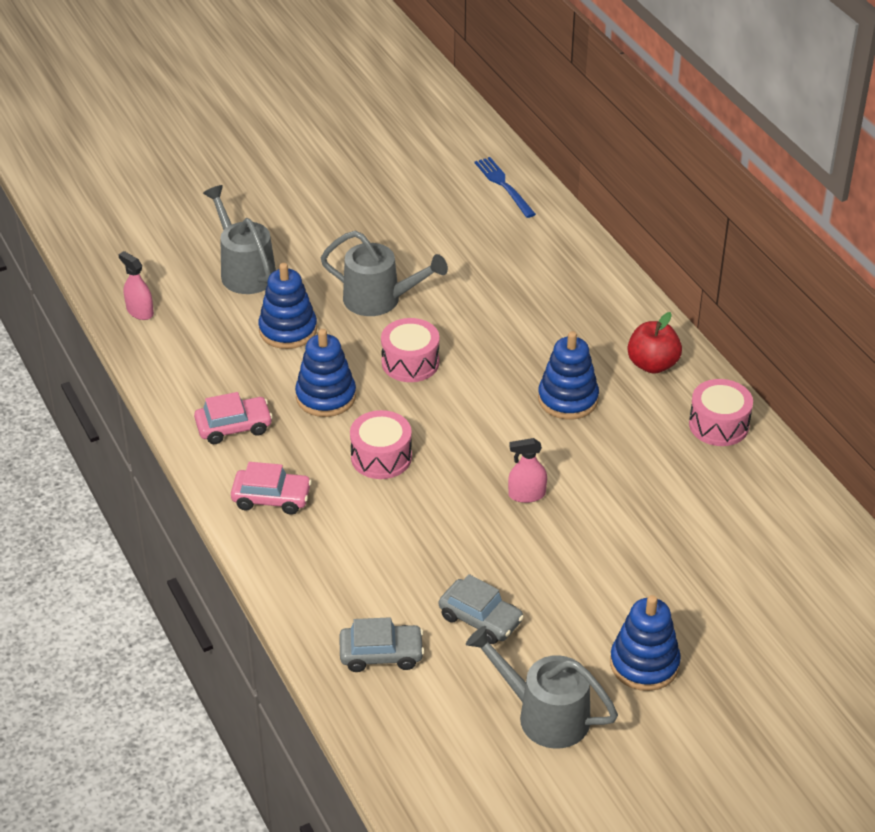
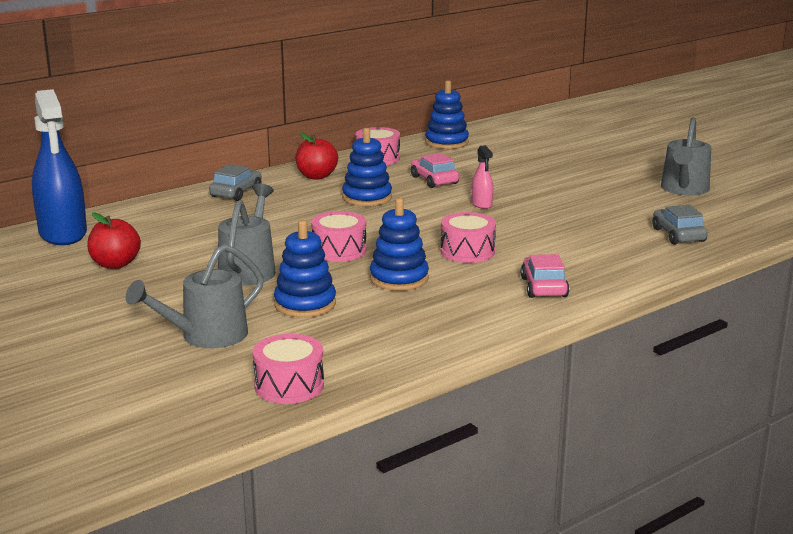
camera: 100 degrees left, 20 degrees down
pink spray bottle [118,251,154,320] -> pink drum [253,334,324,404]
pink car [194,392,273,444] -> pink car moved to [411,153,459,188]
grey car [439,574,524,644] -> grey car moved to [209,164,262,201]
blue fork [474,157,536,218] -> blue spray bottle [32,89,87,245]
blue stacking toy [610,595,681,691] -> blue stacking toy moved to [425,80,469,149]
none -> red apple [87,212,141,269]

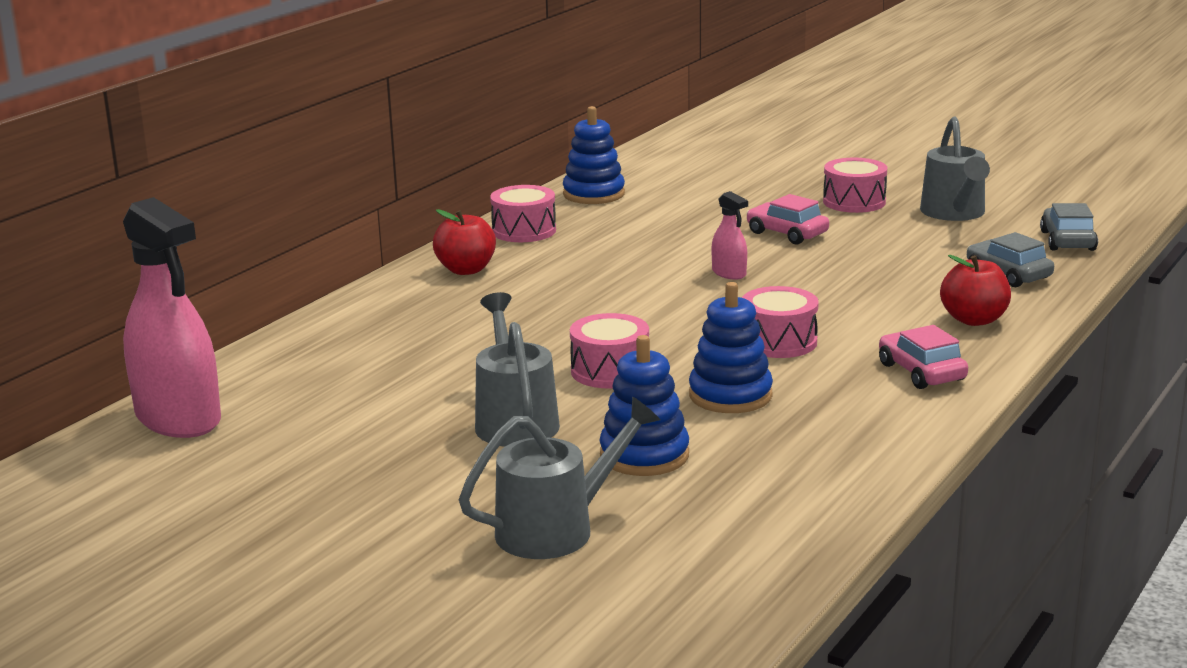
camera: 20 degrees left, 0 degrees up
blue spray bottle [32,89,87,245] -> pink spray bottle [123,197,221,438]
red apple [87,212,141,269] -> red apple moved to [940,255,1011,326]
grey watering can [125,244,264,348] -> grey watering can turned 150 degrees counterclockwise [459,397,660,559]
grey car [209,164,262,201] -> grey car moved to [1040,203,1098,251]
pink drum [253,334,324,404] -> pink drum moved to [823,158,887,213]
blue stacking toy [342,128,392,206] -> none
pink car [411,153,459,188] -> pink car moved to [746,194,829,245]

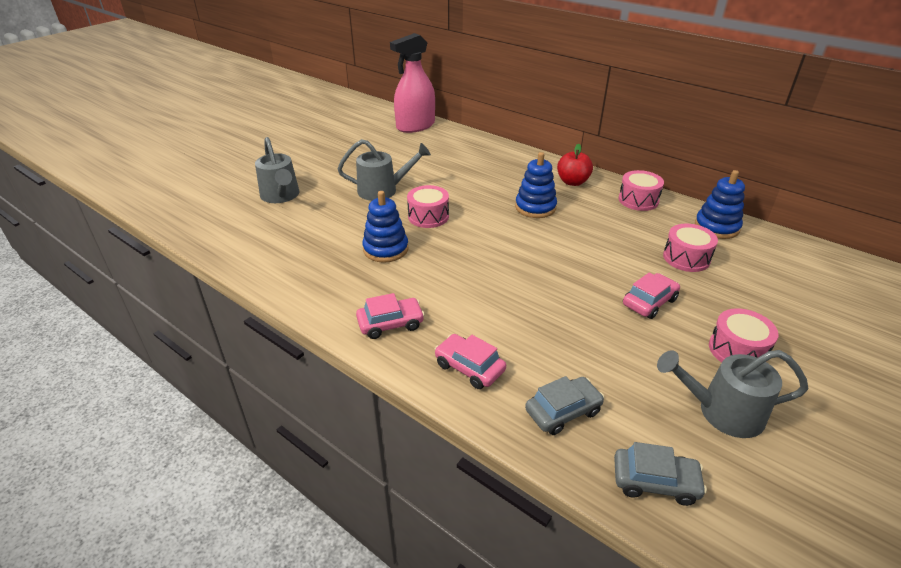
camera: 95 degrees right, 15 degrees up
blue stacking toy [599,335,689,476] -> blue stacking toy moved to [515,152,557,218]
pink spray bottle [712,191,748,280] -> none
pink drum [742,286,819,358] -> pink drum moved to [663,223,718,272]
red apple [940,255,1011,326] -> pink car [435,334,506,389]

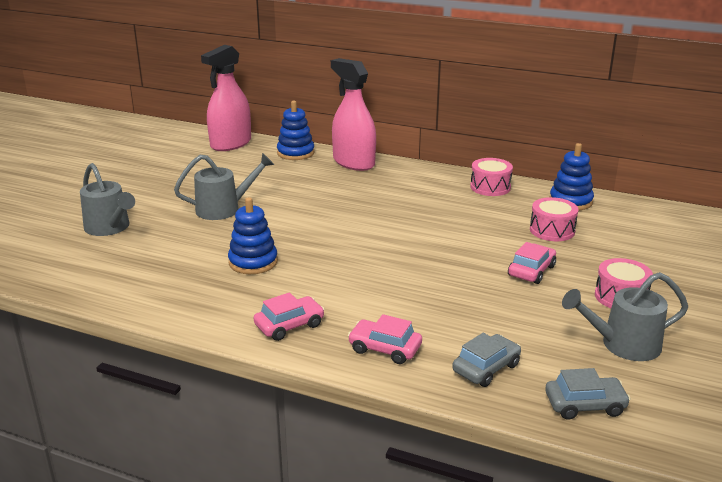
camera: 15 degrees left, 10 degrees down
pink drum [407,185,449,228] -> none
blue stacking toy [515,152,557,218] -> blue stacking toy moved to [277,101,315,160]
red apple [557,144,593,186] -> none
none -> pink spray bottle [331,58,376,171]

